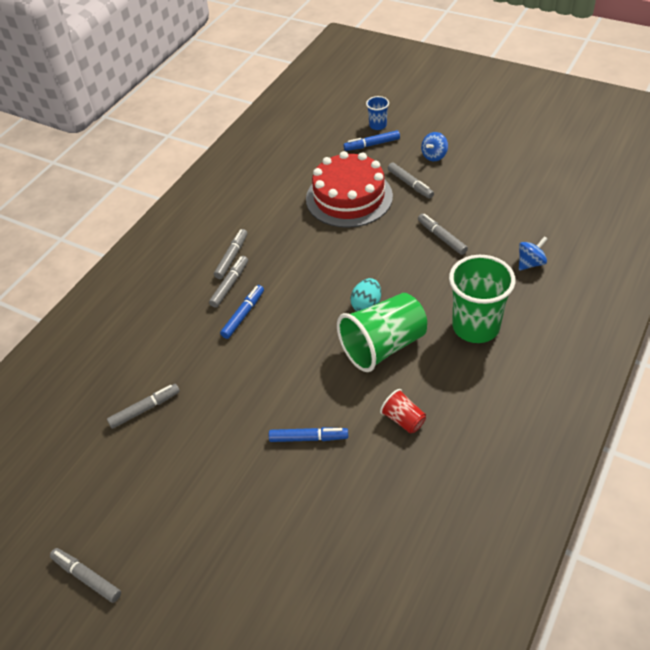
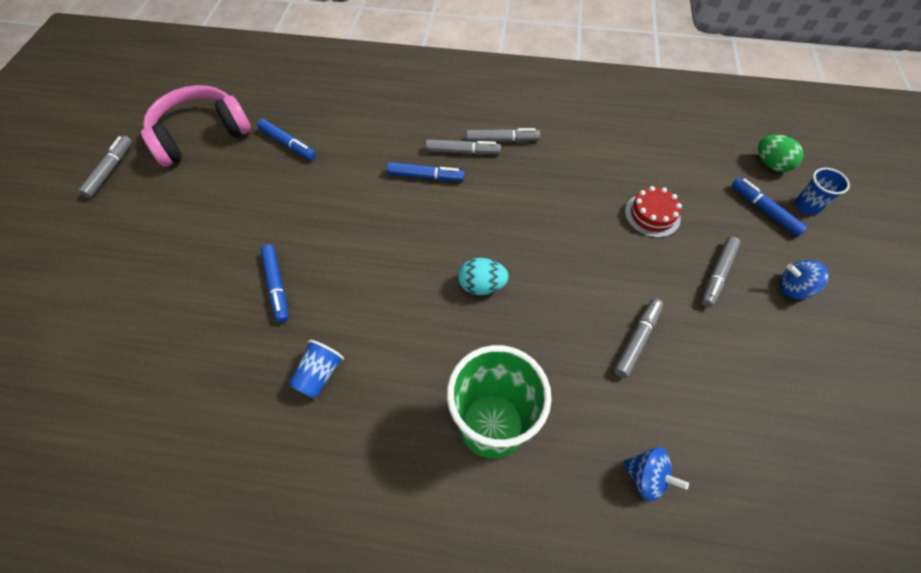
camera: 65 degrees right, 10 degrees up
grey marker [107,384,180,429] -> blue marker [257,119,316,160]
red cake [306,151,393,228] -> red cake [625,186,682,238], size x0.48
green cup [337,293,427,372] -> none
red cup [380,389,426,433] -> blue cup [289,340,344,398]
none -> pink headphones [141,85,251,167]
none -> green egg [758,135,803,172]

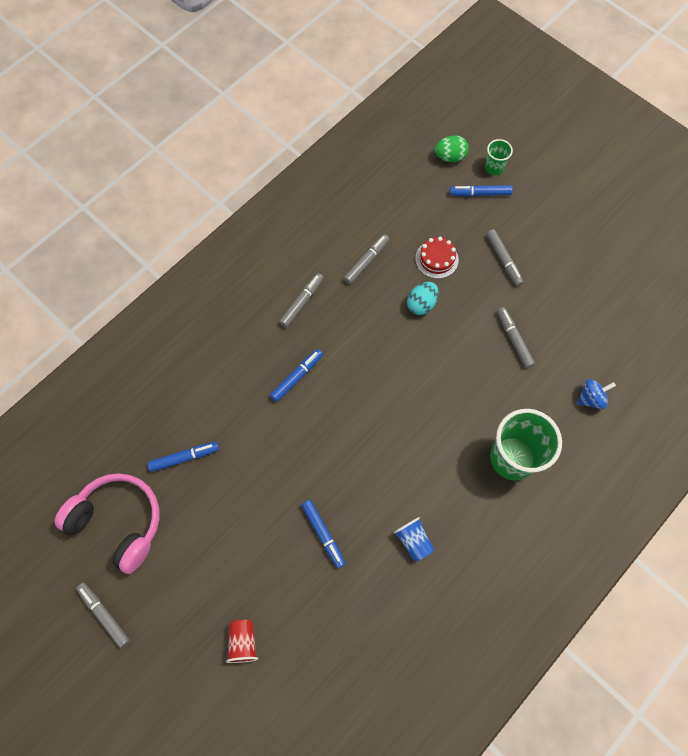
camera: 55 degrees left, 10 degrees up
pink headphones [141,85,251,167] -> pink headphones turned 120 degrees clockwise [54,473,160,574]
blue marker [261,245,288,323] -> blue marker turned 45 degrees clockwise [301,500,346,569]
grey marker [425,140,501,155] -> grey marker moved to [343,234,389,284]
turquoise egg [458,258,509,295] -> turquoise egg moved to [407,282,439,315]
blue spinning top [780,260,829,299] -> none
blue cup [795,168,850,215] -> green cup [485,139,513,175]
none -> red cup [226,620,258,663]

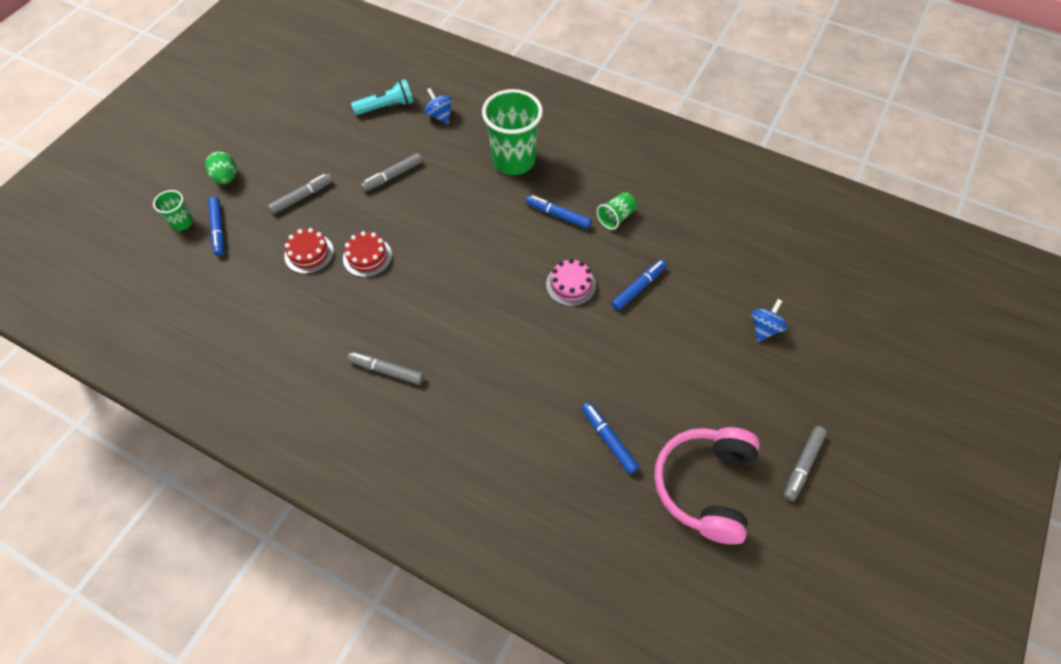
camera: 105 degrees left, 10 degrees down
red cup [226,620,258,663] -> blue spinning top [752,299,787,342]
blue marker [270,349,323,402] -> blue marker moved to [526,195,592,229]
grey marker [343,234,389,284] -> none
blue cup [394,517,434,561] -> green cup [597,192,637,230]
turquoise egg [407,282,439,315] -> red cake [343,231,392,277]
green egg [435,135,469,162] -> green egg moved to [205,151,236,184]
none -> turquoise flashlight [351,79,414,115]
none -> pink cake [546,259,596,306]

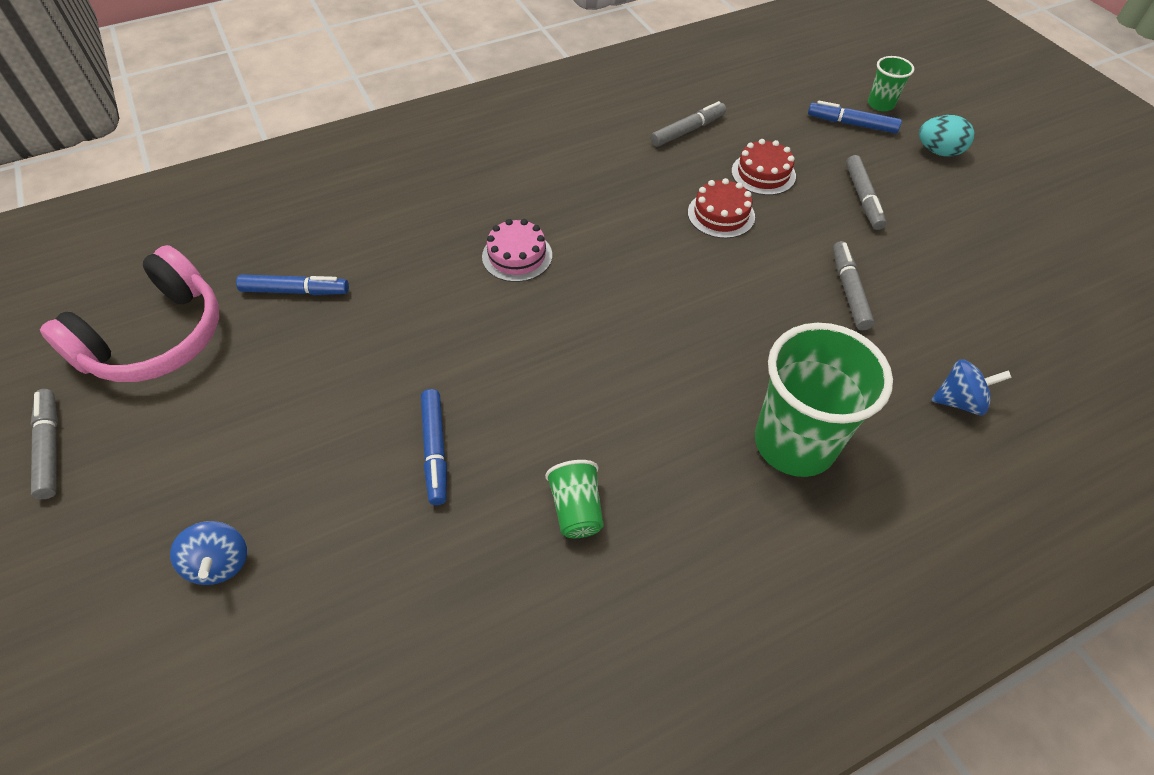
camera: 125 degrees right, 5 degrees down
green egg [205,151,236,184] -> turquoise egg [919,115,974,157]
grey marker [348,352,424,385] -> grey marker moved to [651,101,726,147]
turquoise flashlight [351,79,414,115] -> none
blue marker [526,195,592,229] -> none
pink cake [546,259,596,306] -> pink cake moved to [482,219,552,282]
pink headphones [654,427,760,544] -> pink headphones turned 75 degrees clockwise [40,245,219,382]

